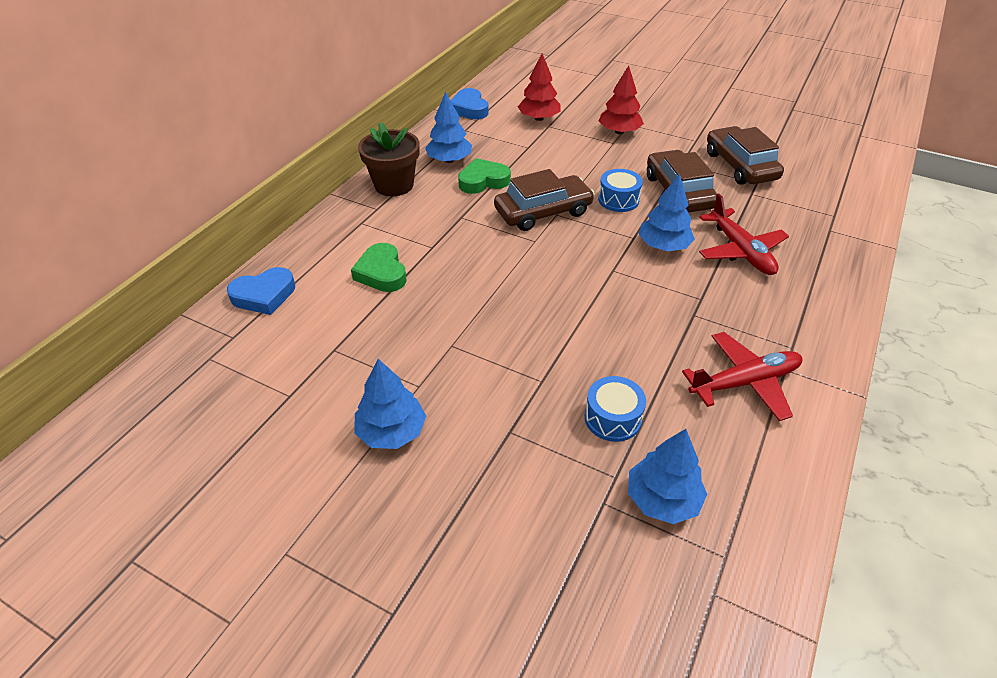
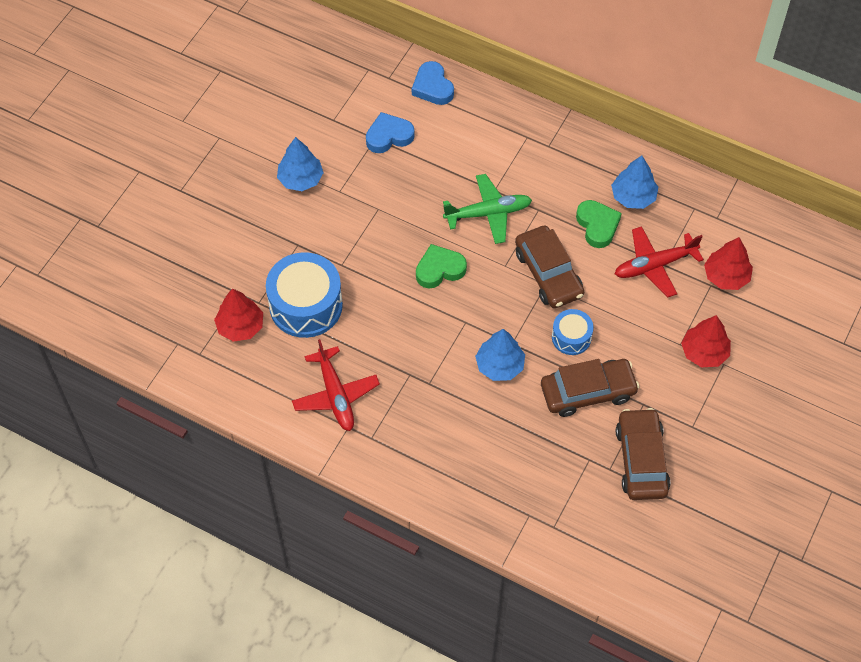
camera: 90 degrees right, 15 degrees up
green heart [351,243,407,292] -> green heart moved to [416,244,467,288]
brown flower pot [358,122,419,196] -> none
blue heart [451,88,489,120] -> blue heart moved to [366,112,415,153]
blue drum [585,376,646,442] -> blue drum [266,252,343,338], size x1.86
blue tree [628,429,707,524] -> red tree [214,288,263,342]
red plane [699,193,789,275] -> red plane moved to [615,226,704,298]
brown car [707,126,784,185] -> brown car turned 75 degrees counterclockwise [616,408,670,500]
none -> green plane [443,174,532,244]

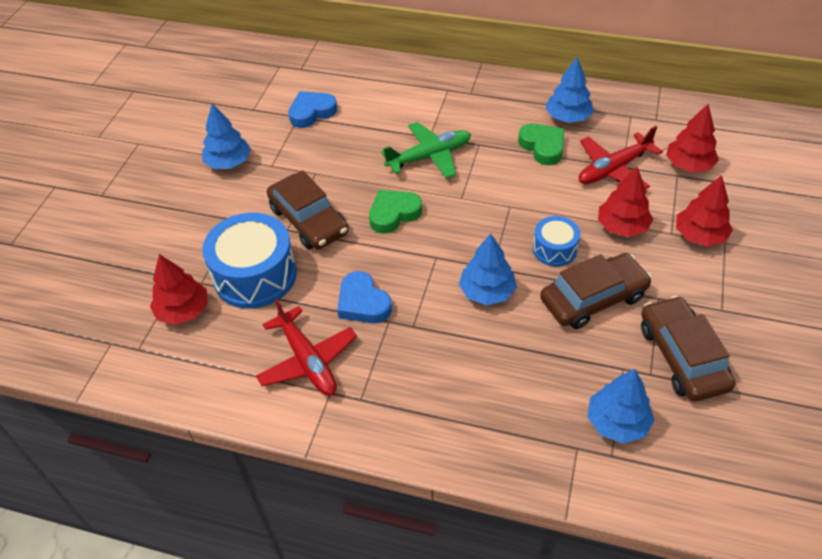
camera: 10 degrees left, 10 degrees down
blue heart [412,61,454,105] -> blue heart moved to [337,271,392,323]
brown car [515,226,584,308] -> brown car moved to [267,170,349,250]
none -> blue tree [587,369,654,444]
none -> red tree [598,167,653,237]

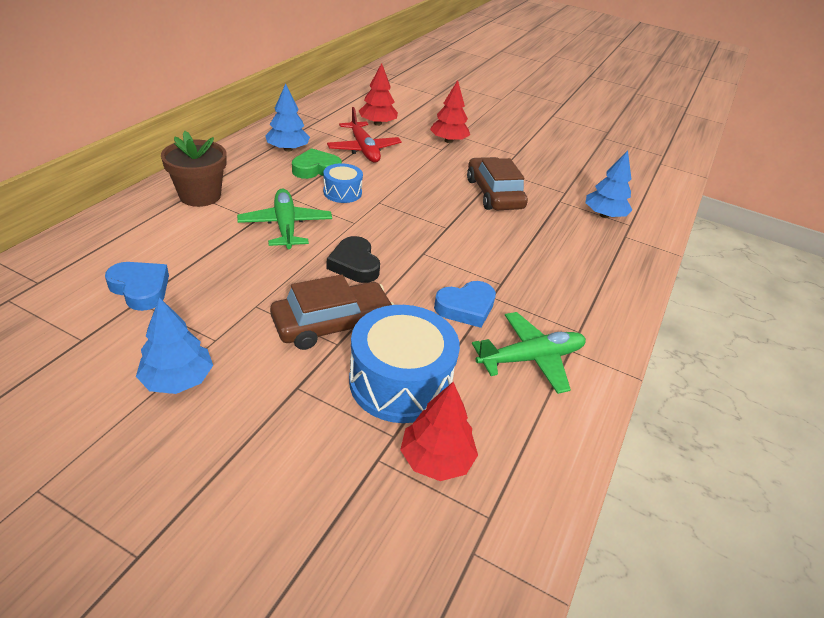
camera: 85 degrees left, 10 degrees down
red plane [256,299,357,396] -> green plane [472,312,586,394]
blue heart [288,91,337,128] -> blue heart turned 150 degrees clockwise [105,262,169,311]
green heart [369,190,422,233] -> black heart [327,236,380,283]
blue tree [459,234,517,305] -> none
blue drum [533,216,580,266] -> blue drum moved to [323,163,363,203]
red tree [598,167,653,237] -> none
brown car [641,296,735,402] -> none
none -> brown flower pot [161,131,227,207]

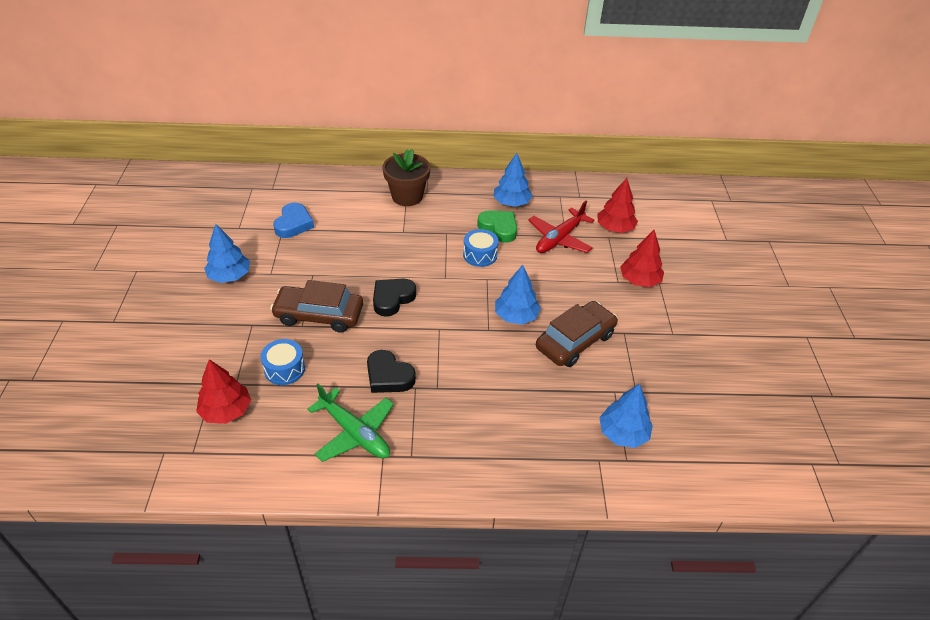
camera: 65 degrees right, 5 degrees up
green plane [237,188,332,249] -> none
brown car [270,274,394,350] -> brown car turned 150 degrees clockwise [270,280,363,333]
blue drum [349,305,460,423] -> blue drum [260,339,305,385], size x0.54
blue heart [434,281,496,328] -> black heart [367,350,416,393]
none -> blue tree [495,265,541,325]

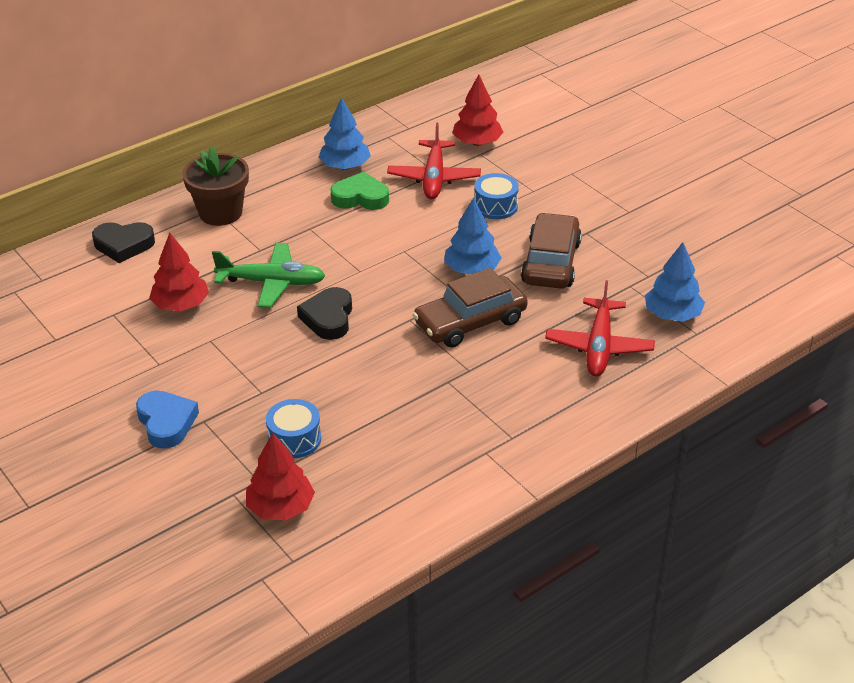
camera: 35 degrees left, 5 degrees down
blue tree [204,224,250,283] -> none
brown car [270,280,363,333] -> brown car moved to [413,268,528,347]
blue heart [273,203,314,238] -> blue heart moved to [136,390,199,449]
green plane [307,384,394,462] -> green plane moved to [212,243,325,308]
black heart [367,350,416,393] -> black heart moved to [92,222,155,263]
blue drum [463,229,499,267] -> blue drum moved to [474,173,519,219]
red tree [620,230,664,287] -> red tree moved to [149,233,209,311]
none -> red plane [545,280,655,377]

